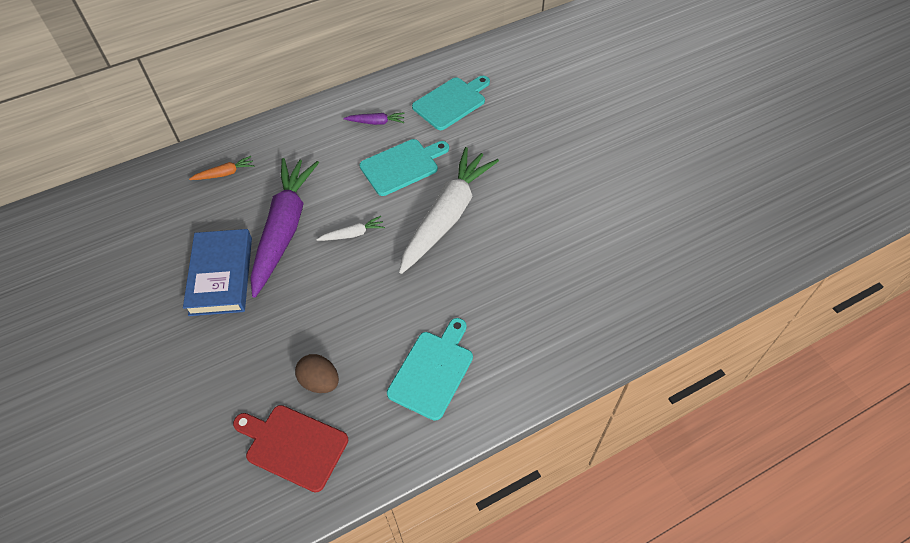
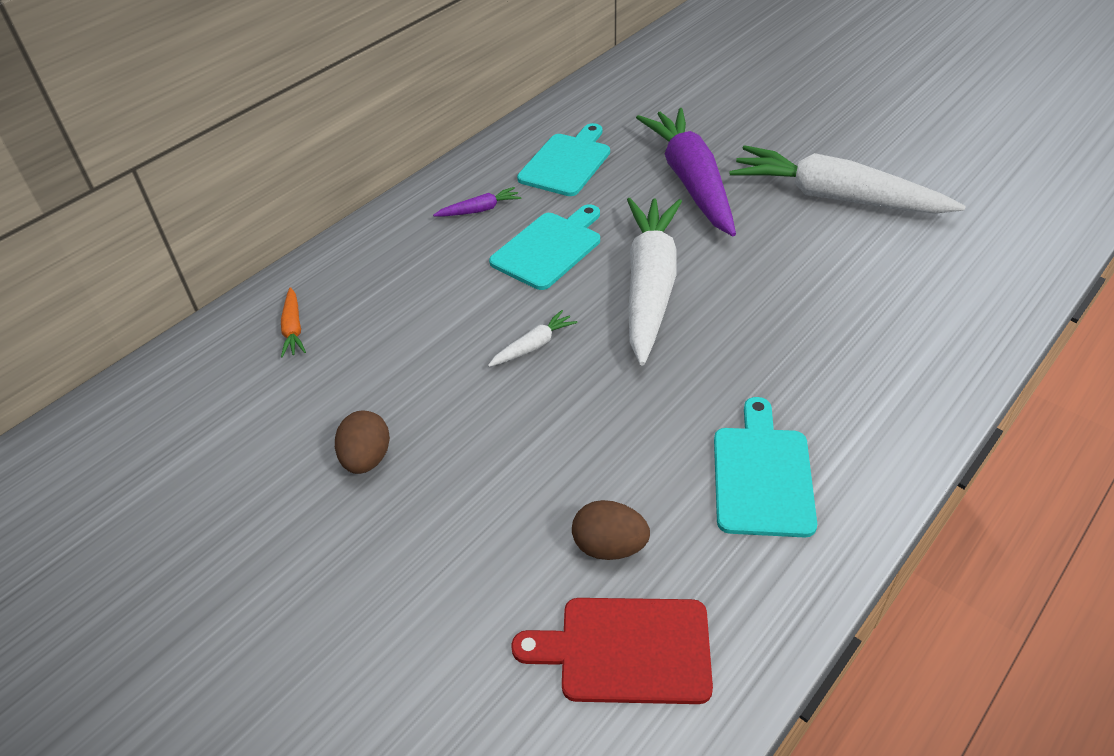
camera: 20 degrees left, 10 degrees down
blue book [183,229,252,316] -> brown egg [335,410,390,474]
orange carrot [189,156,254,180] -> orange carrot turned 120 degrees clockwise [281,287,306,358]
purple carrot [250,158,319,298] -> purple carrot moved to [636,108,736,236]
none -> white carrot [730,145,966,214]

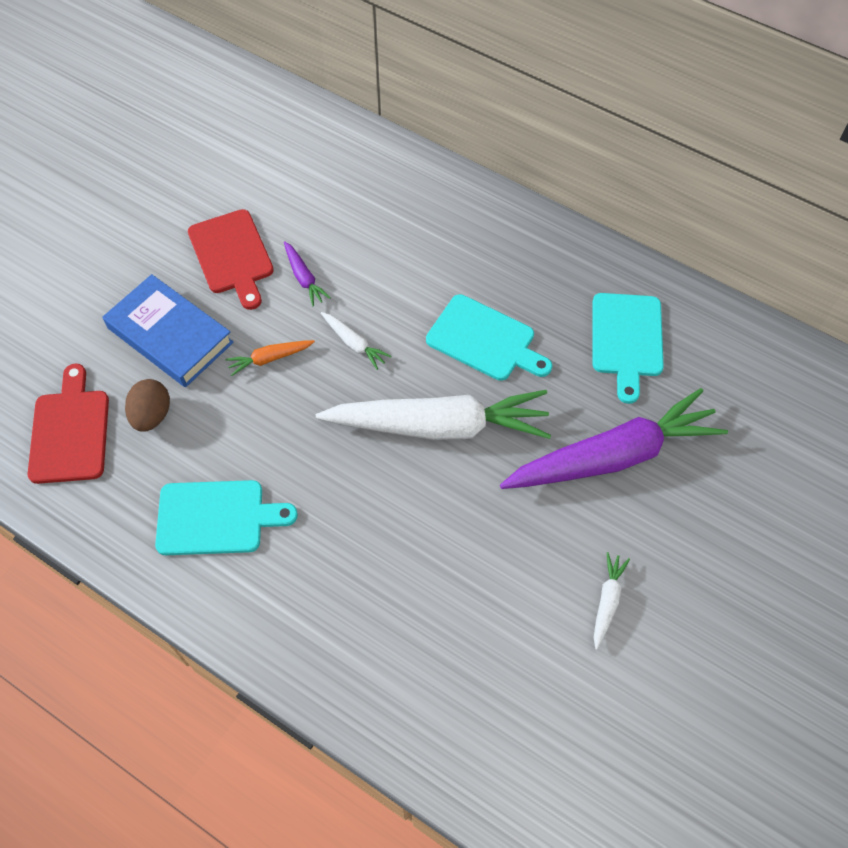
camera: 80 degrees right, 15 degrees up
orange carrot [281,287,306,358] -> orange carrot moved to [225,340,315,376]
brown egg [335,410,390,474] -> red cutting board [188,209,274,310]
purple carrot [433,187,521,217] -> purple carrot moved to [284,241,331,306]
turquoise cutting board [517,123,610,196] -> turquoise cutting board turned 75 degrees clockwise [592,293,664,404]
white carrot [730,145,966,214] -> white carrot [594,552,630,650], size x0.40
none -> blue book [103,274,234,387]

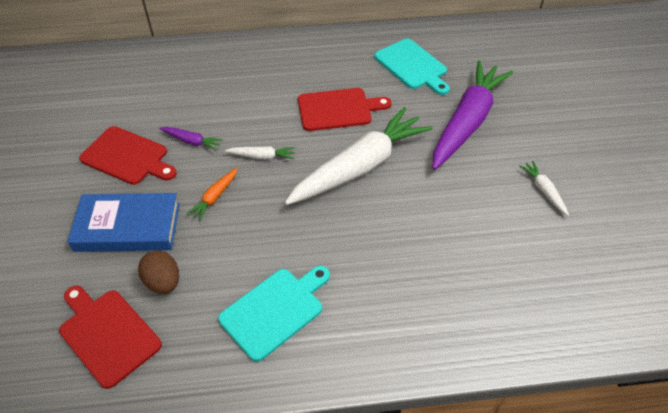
camera: 40 degrees left, 10 degrees down
turquoise cutting board [426,294,552,381] -> red cutting board [298,88,391,131]

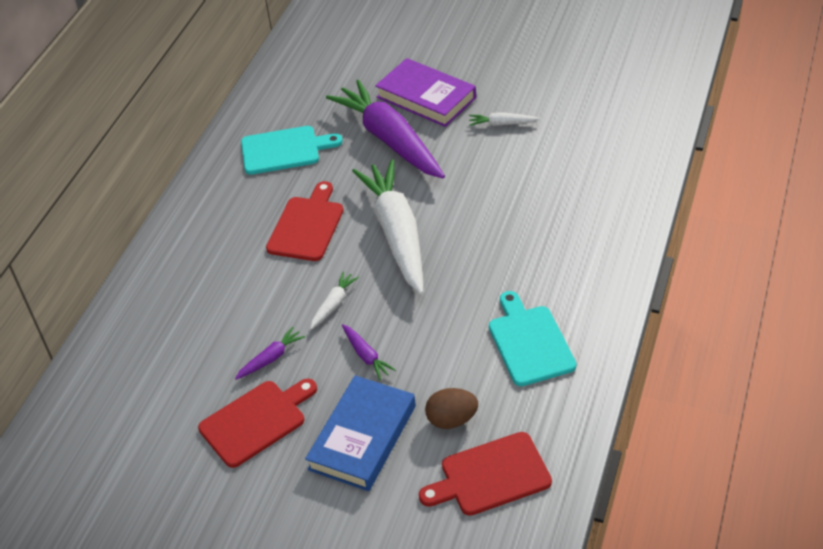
camera: 60 degrees left, 5 degrees down
orange carrot [186,168,238,221] -> purple carrot [342,324,396,380]
none -> purple book [375,58,476,127]

